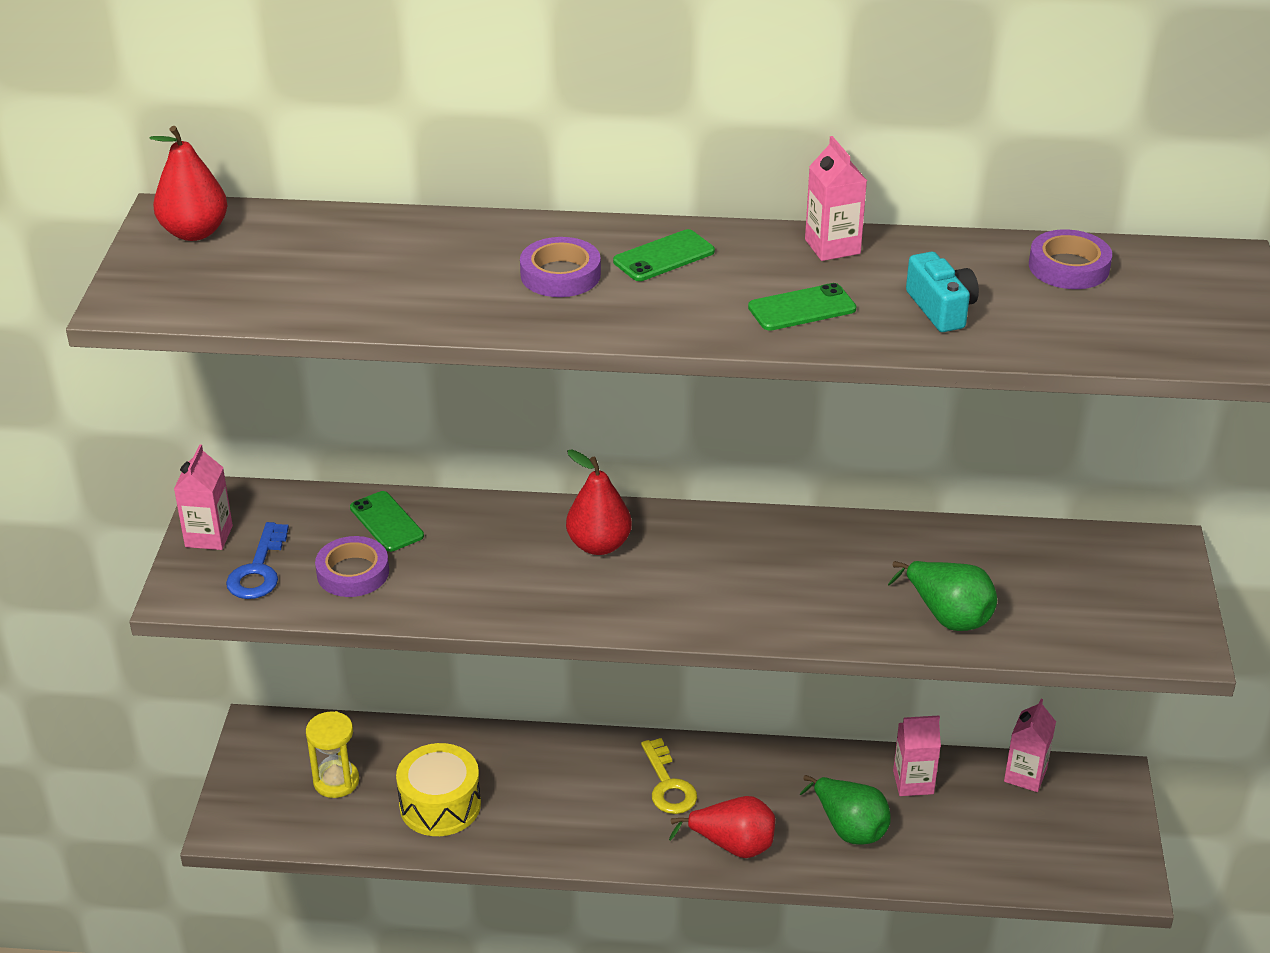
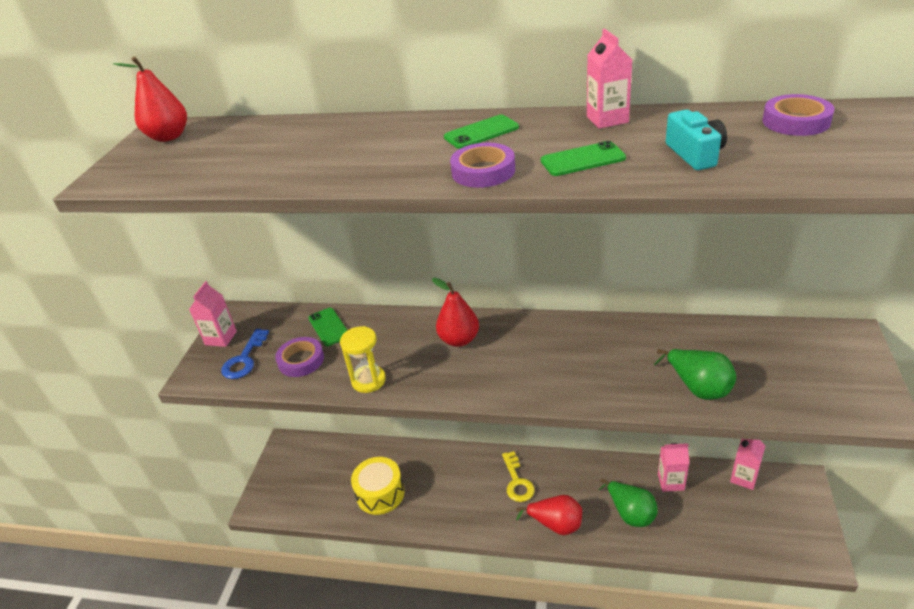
camera: 10 degrees right, 0 degrees up
yellow hourglass [306,711,359,798] -> yellow hourglass moved to [340,326,386,393]
purple tape [520,237,601,297] -> purple tape moved to [450,143,515,188]

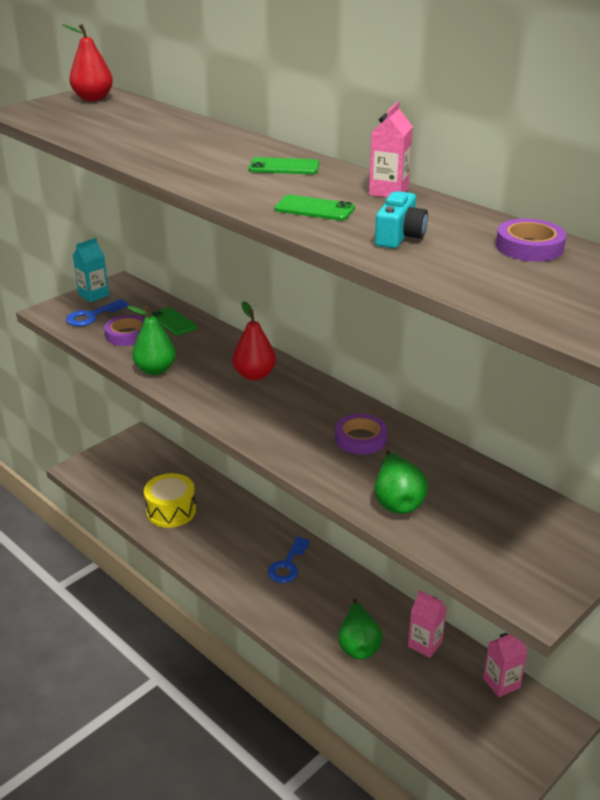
camera: 30 degrees right, 5 degrees down
pink carton [189,281,237,347] -> turquoise carton [73,238,109,302]
green phone [308,308,347,346] -> green phone turned 45 degrees counterclockwise [151,307,197,335]
yellow hourglass [340,326,386,393] -> green pear [127,306,176,375]
purple tape [450,143,515,188] -> purple tape moved to [335,414,388,454]
yellow key [502,451,535,502] -> blue key [268,536,310,583]
red pear [516,495,582,535] -> none

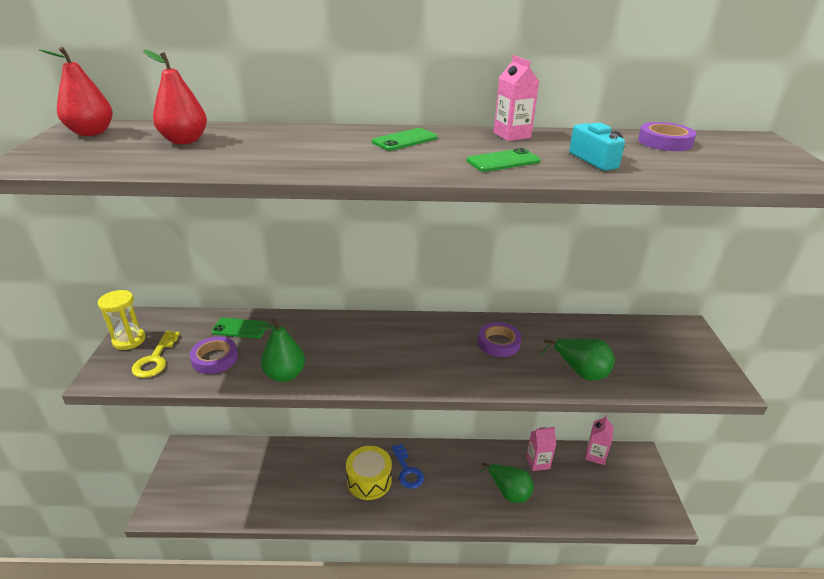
camera: 45 degrees left, 0 degrees up
blue key [66,299,129,326] -> yellow key [132,331,180,378]
turquoise carton [73,238,109,302] -> yellow hourglass [98,290,146,350]
yellow drum [144,473,196,528] -> yellow drum moved to [346,446,392,500]
red pear [233,301,276,380] -> red pear moved to [143,50,207,144]

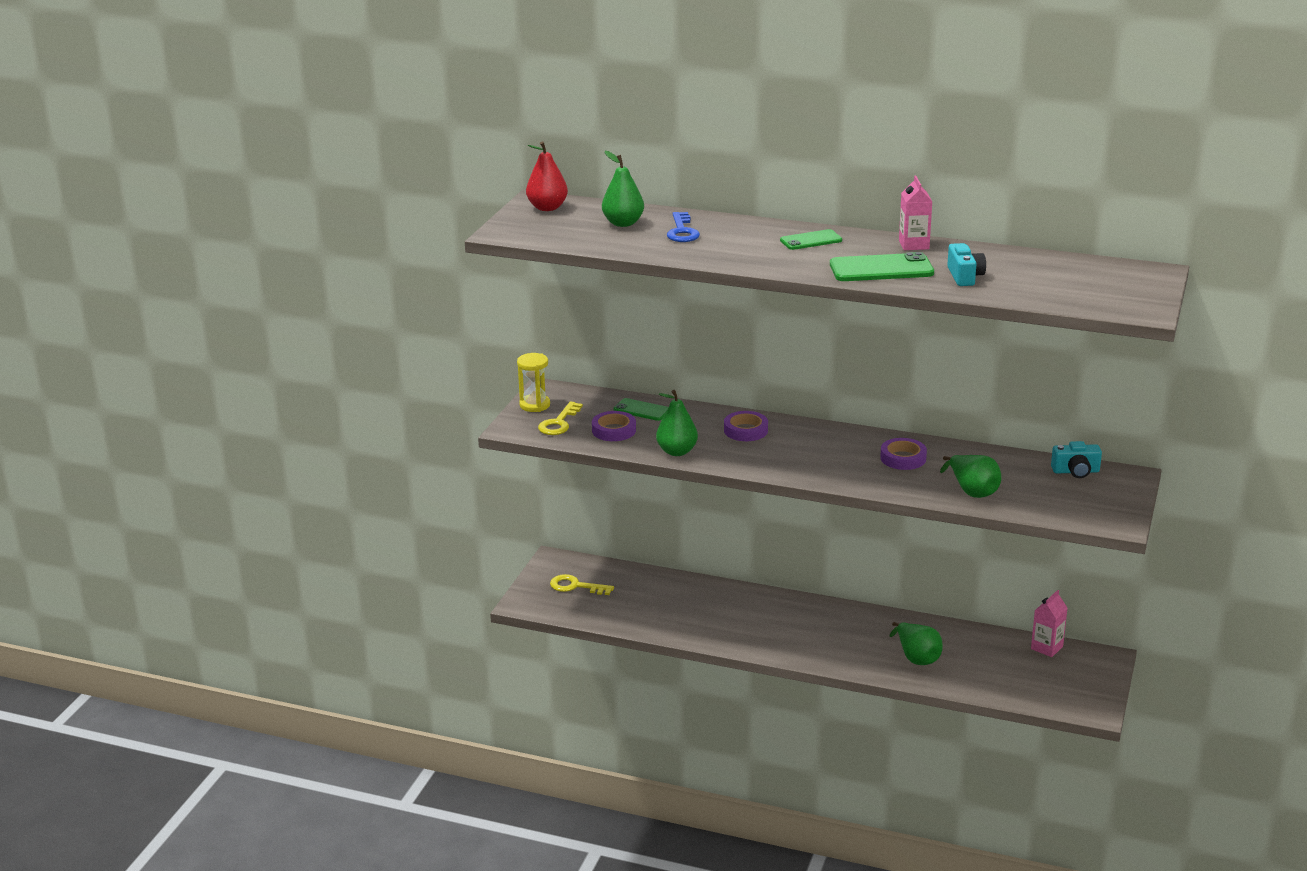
camera: 20 degrees right, 5 degrees down
red pear [143,50,207,144] -> green pear [602,151,644,227]
yellow drum [346,446,392,500] -> none
blue key [391,444,424,489] -> blue key moved to [667,212,700,242]
green phone [467,148,540,172] -> green phone [830,252,934,281], size x1.64
pink carton [526,427,556,471] -> none
purple tape [638,122,697,151] -> purple tape moved to [724,411,768,441]
none -> yellow key [550,574,614,595]
none -> turquoise camera [1051,441,1102,478]

